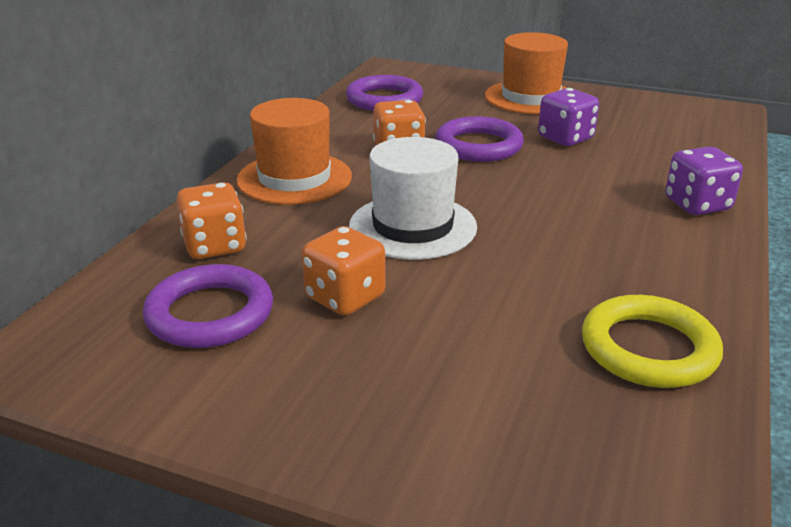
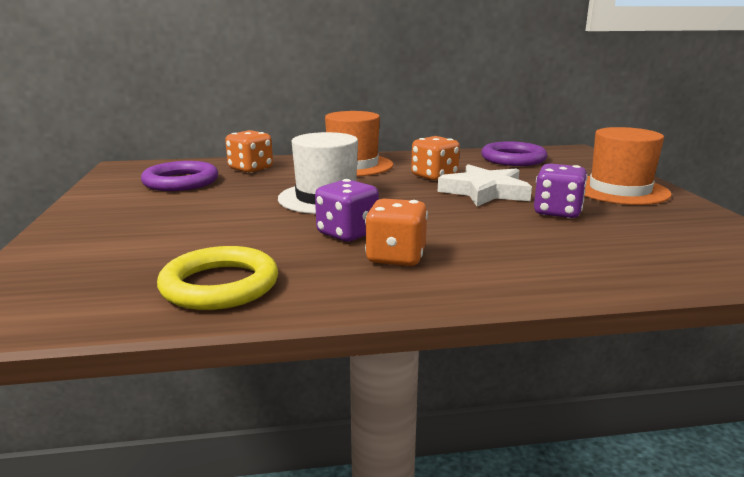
camera: 60 degrees right, 10 degrees down
orange dice [302,226,385,316] -> orange dice moved to [365,199,428,266]
purple ring [435,116,524,162] -> white star [438,164,532,206]
purple dice [665,147,743,215] -> purple dice moved to [315,179,379,242]

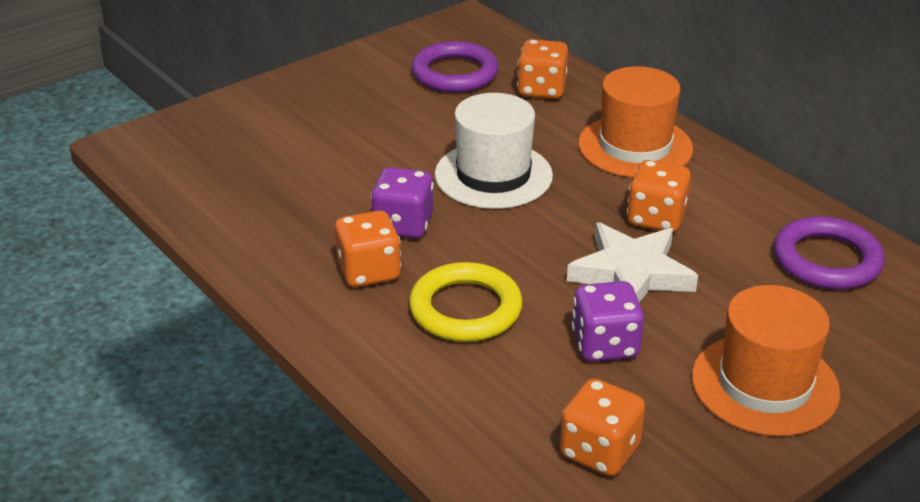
camera: 60 degrees right, 15 degrees up
yellow ring [157,246,278,310] -> yellow ring moved to [409,262,523,342]
none -> orange dice [560,379,645,476]

